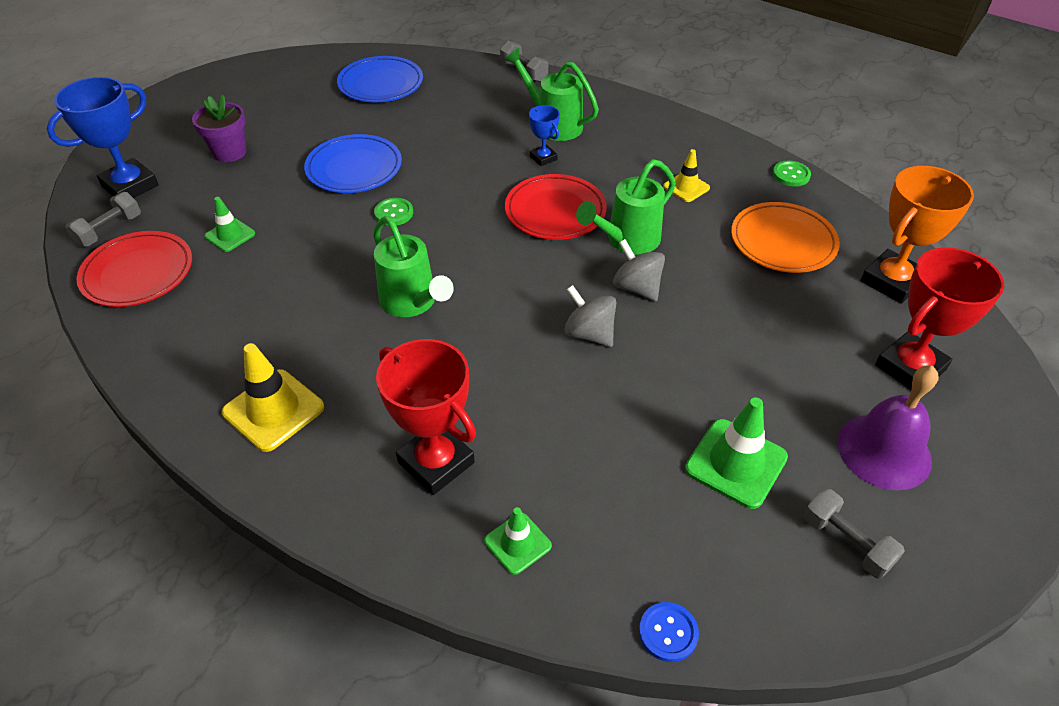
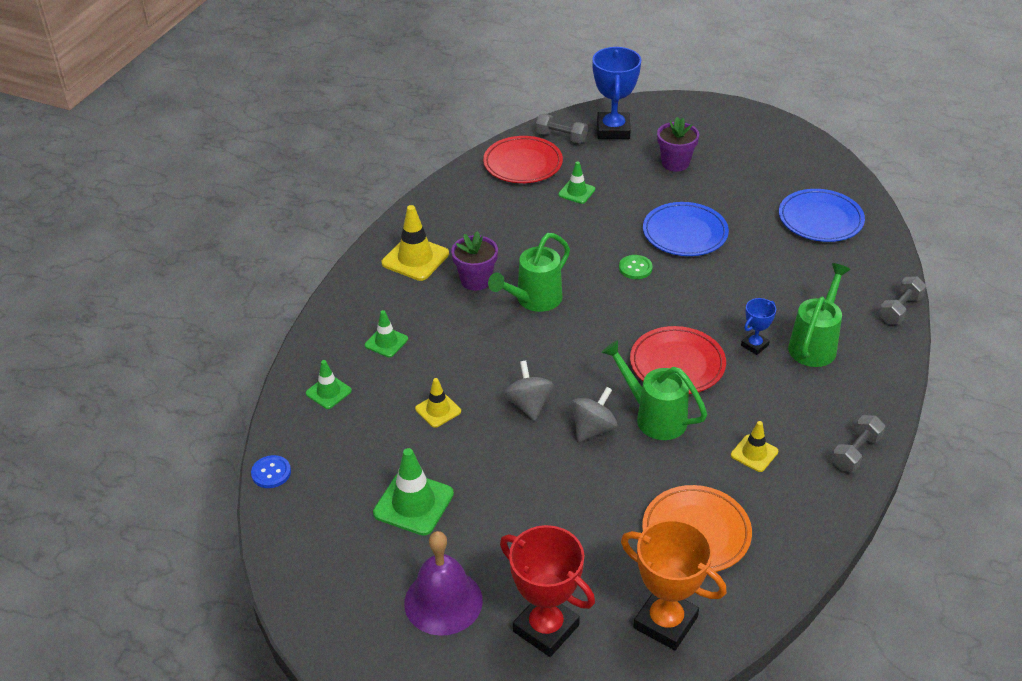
camera: 80 degrees right, 5 degrees down
blue trophy [47,77,159,198] -> blue trophy turned 60 degrees clockwise [592,47,641,139]
red trophy [376,339,476,495] -> green traffic cone [365,310,408,357]
grey spinning top [564,285,616,347] -> grey spinning top turned 45 degrees counterclockwise [504,360,554,421]
green button [773,161,811,186] -> none
grey dumbbell [803,489,905,579] -> grey dumbbell moved to [832,415,885,472]
none -> yellow traffic cone [415,378,461,428]
none -> purple flower pot [451,231,498,291]

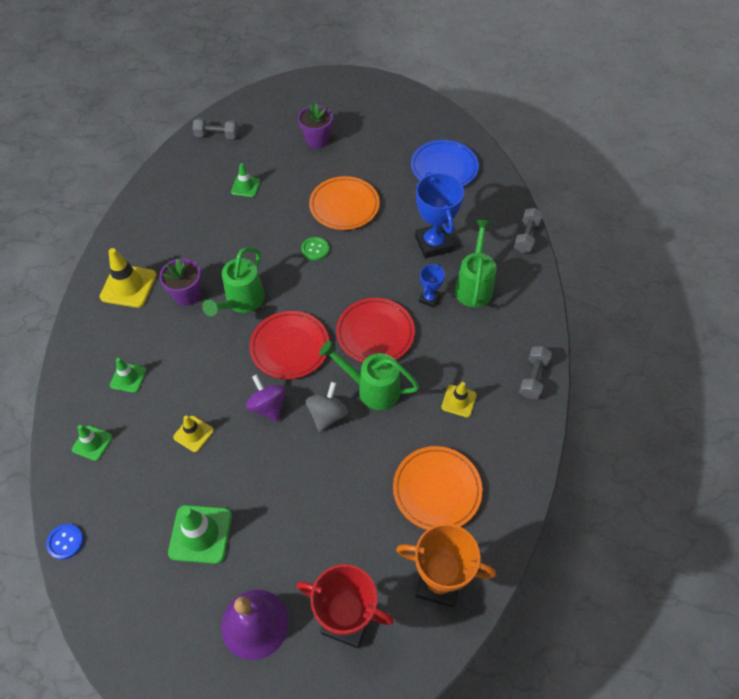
camera: 20 degrees left, 15 degrees up
red plate [483,136,563,183] -> red plate moved to [249,311,329,379]
grey spinning top [504,360,554,421] -> purple spinning top [246,375,286,422]
blue trophy [592,47,641,139] -> blue trophy moved to [415,172,464,258]
blue plate [643,202,729,256] -> orange plate [309,176,380,230]

